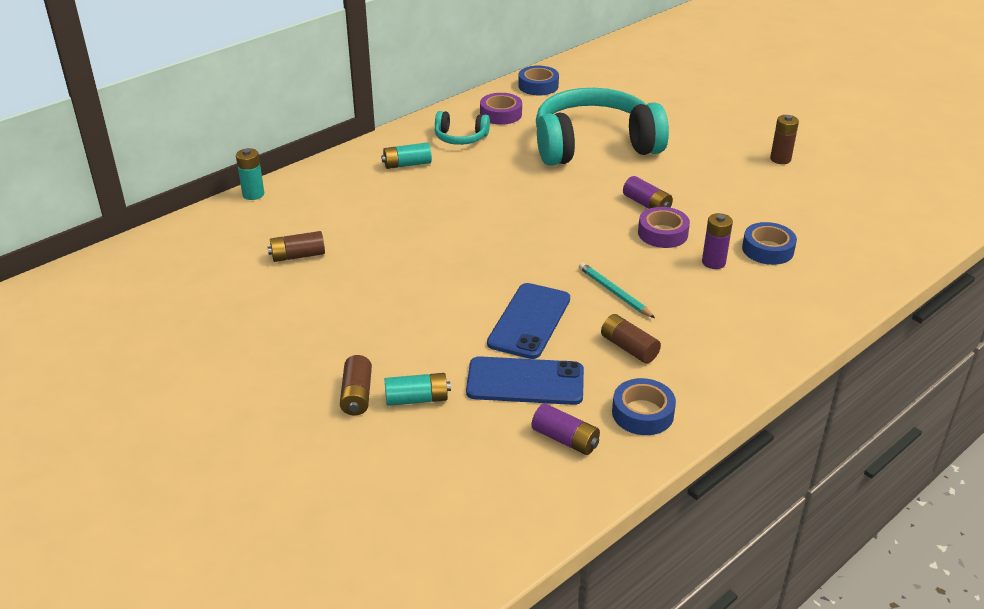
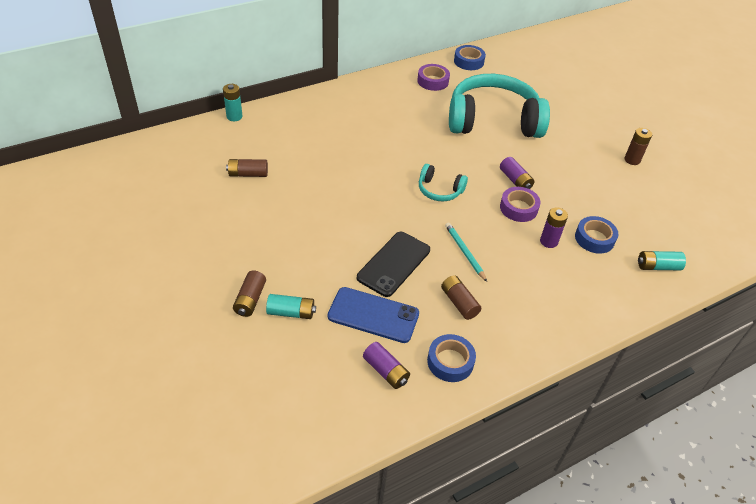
camera: 10 degrees right, 10 degrees up
turquoise battery [381,142,432,169] -> turquoise battery moved to [638,251,686,270]
turquoise headphones [435,111,490,145] -> turquoise headphones moved to [419,164,468,201]
blue phone [487,283,570,359] -> black phone [357,232,430,297]

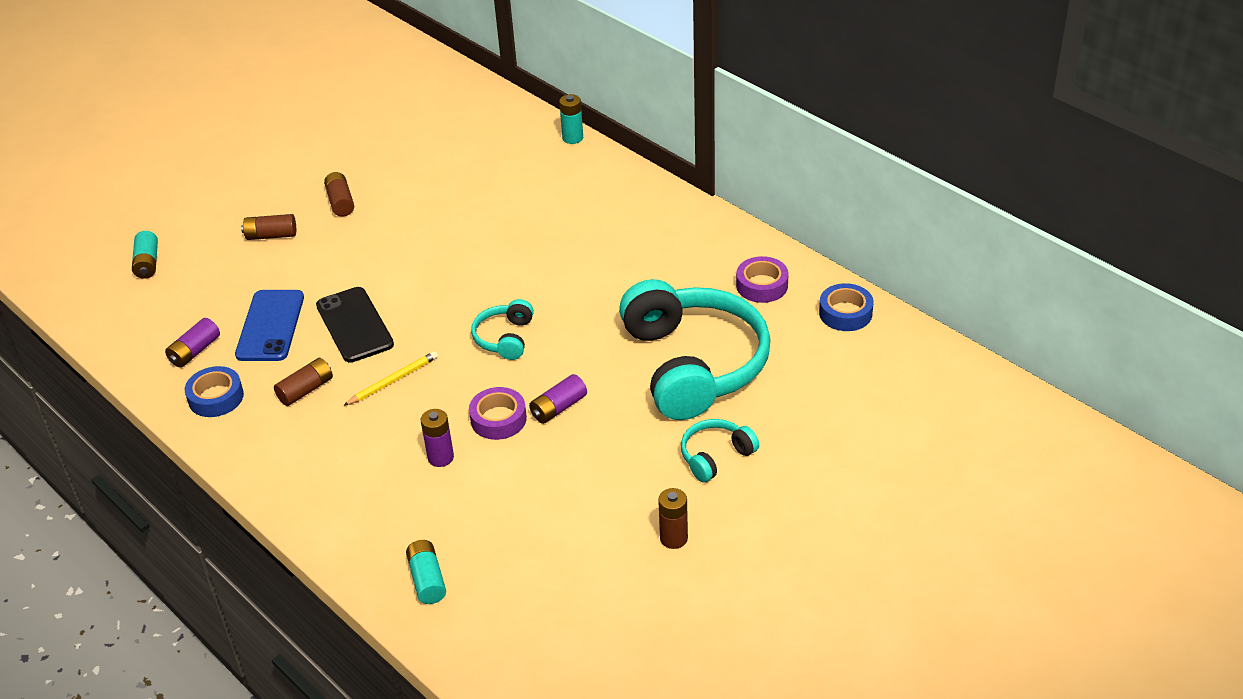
camera: 80 degrees right, 5 degrees down
brown battery [226,159,268,177] -> brown battery moved to [324,172,354,217]
turquoise battery [266,294,316,319] -> turquoise battery moved to [132,231,158,279]
black phone [357,232,430,297] -> black phone turned 45 degrees clockwise [316,287,394,362]
turquoise pencil [445,222,487,282] -> yellow pencil [343,351,438,406]
blue tape [575,216,619,254] -> none
none -> turquoise headphones [681,419,759,482]

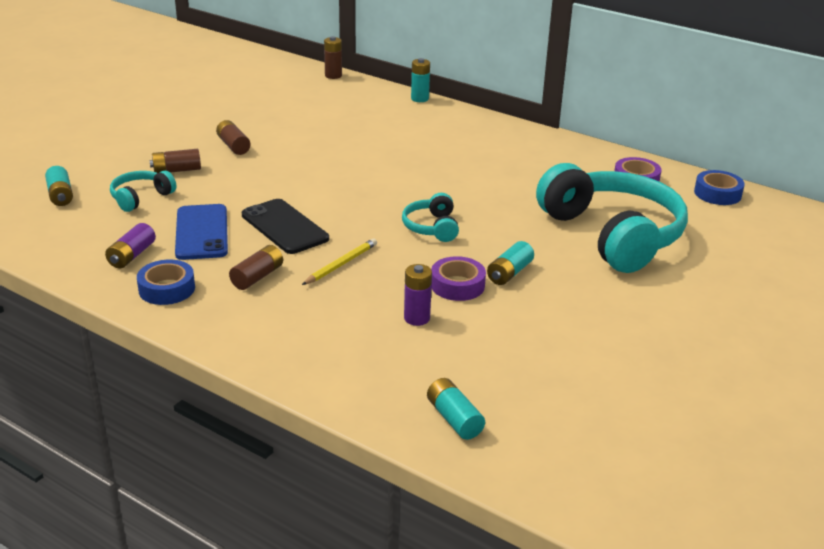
camera: 15 degrees left, 10 degrees down
purple battery [529,374,587,424] -> turquoise battery [487,241,534,285]
brown battery [658,488,688,549] -> brown battery moved to [324,36,342,79]
turquoise headphones [681,419,759,482] -> turquoise headphones moved to [110,171,176,212]

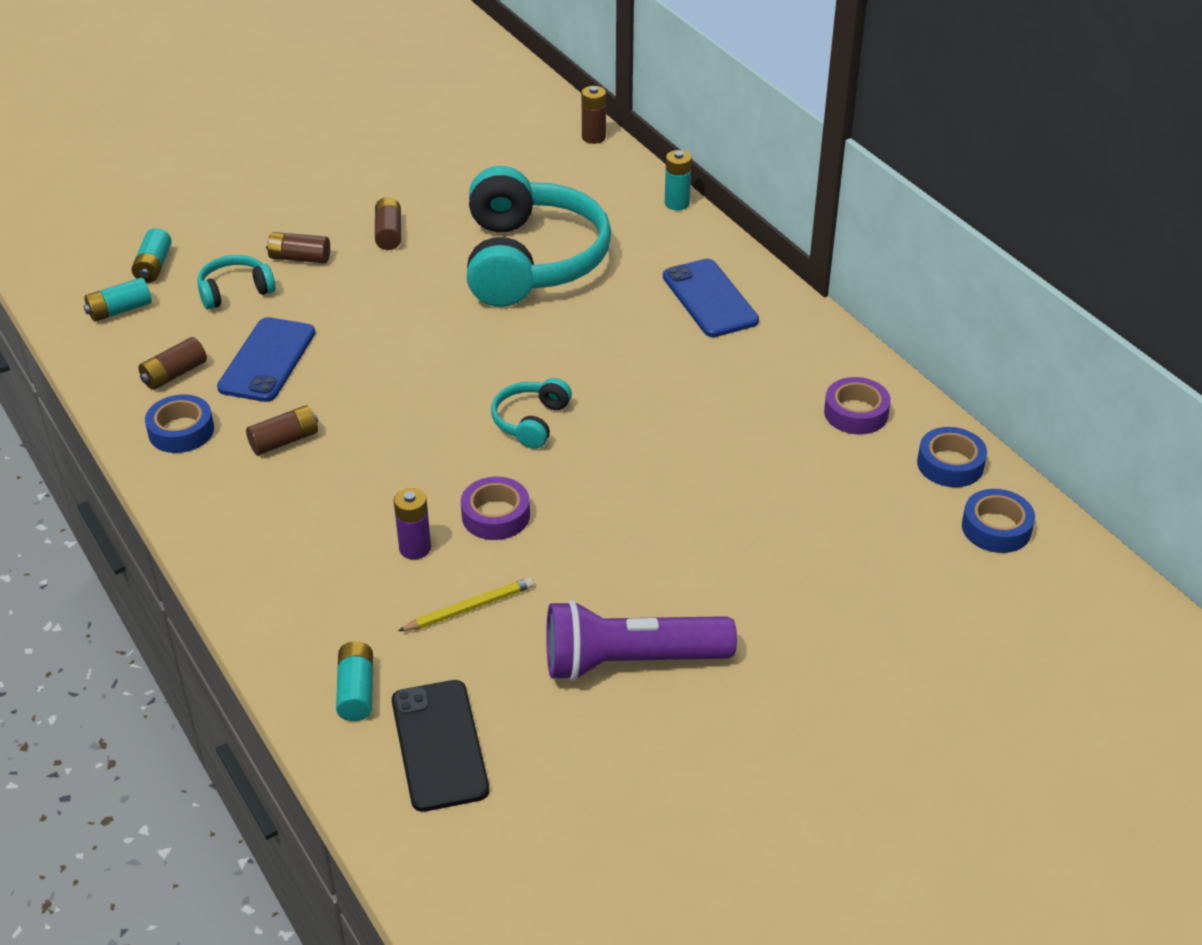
camera: 25 degrees right, 10 degrees up
purple battery [105,223,156,269] -> brown battery [138,337,207,390]
black phone [242,199,329,254] -> black phone moved to [392,680,489,812]
yellow pencil [302,238,377,285] -> yellow pencil moved to [398,577,535,631]
turquoise battery [487,241,534,285] -> turquoise battery moved to [83,278,152,322]
turquoise headphones [536,163,688,273] -> turquoise headphones moved to [467,166,611,307]
none -> purple flashlight [546,600,737,681]
none -> blue phone [663,259,759,337]
none -> blue tape [962,489,1035,553]

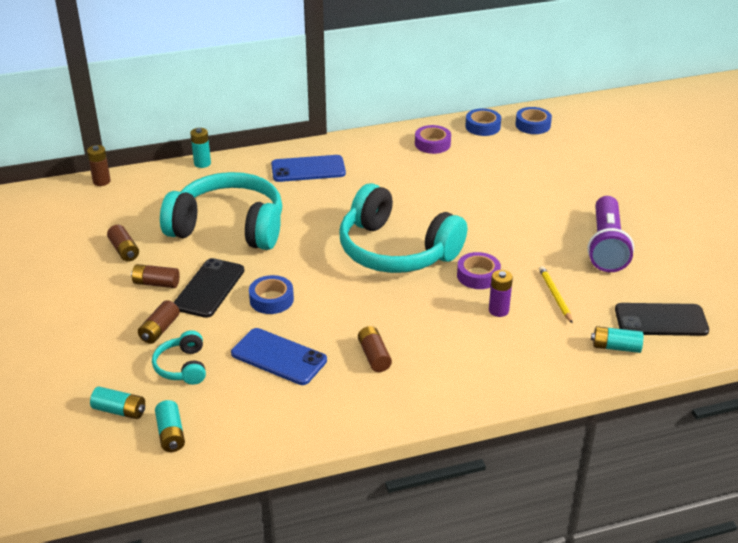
camera: 75 degrees left, 5 degrees down
brown battery [138,337,207,390] -> brown battery moved to [107,225,139,262]
blue tape [145,394,214,453] -> blue tape moved to [249,275,294,314]
turquoise headphones [491,378,572,449] -> turquoise headphones [339,183,467,273], size x2.27
none -> black phone [173,258,244,318]

